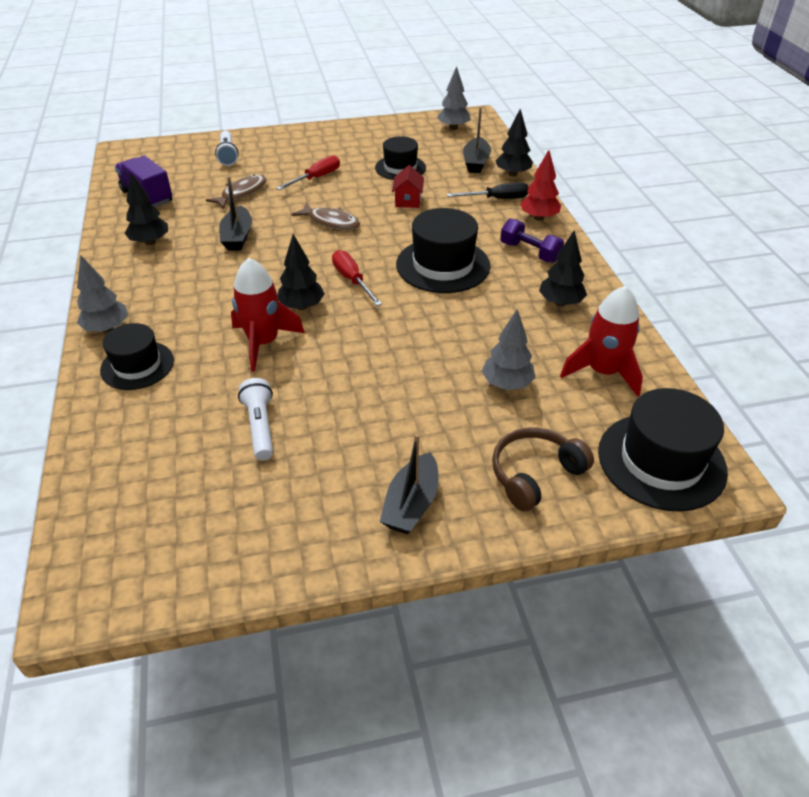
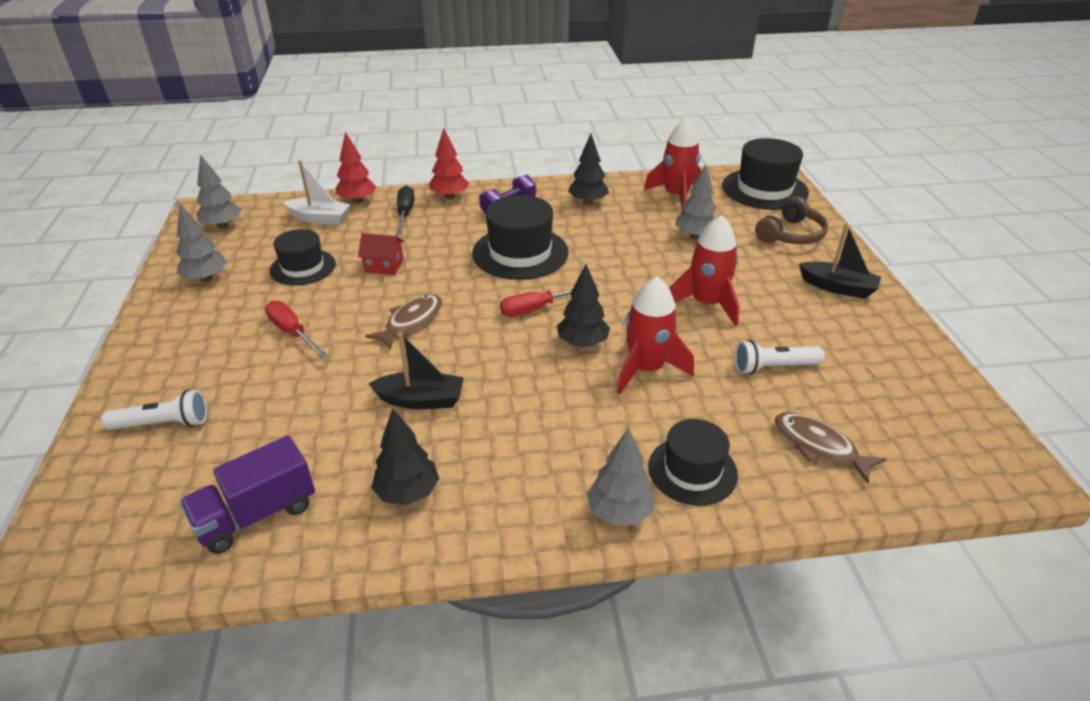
camera: 85 degrees left, 5 degrees down
brown fish [206,175,266,209] -> brown fish moved to [775,412,886,483]
black boat [463,107,491,173] -> white boat [284,160,350,225]
brown headphones [492,428,594,511] -> brown headphones turned 105 degrees counterclockwise [755,197,828,244]
black tree [496,109,533,177] -> red tree [336,132,376,203]
none -> grey tree [176,204,227,282]
none -> red rocket [669,215,740,326]

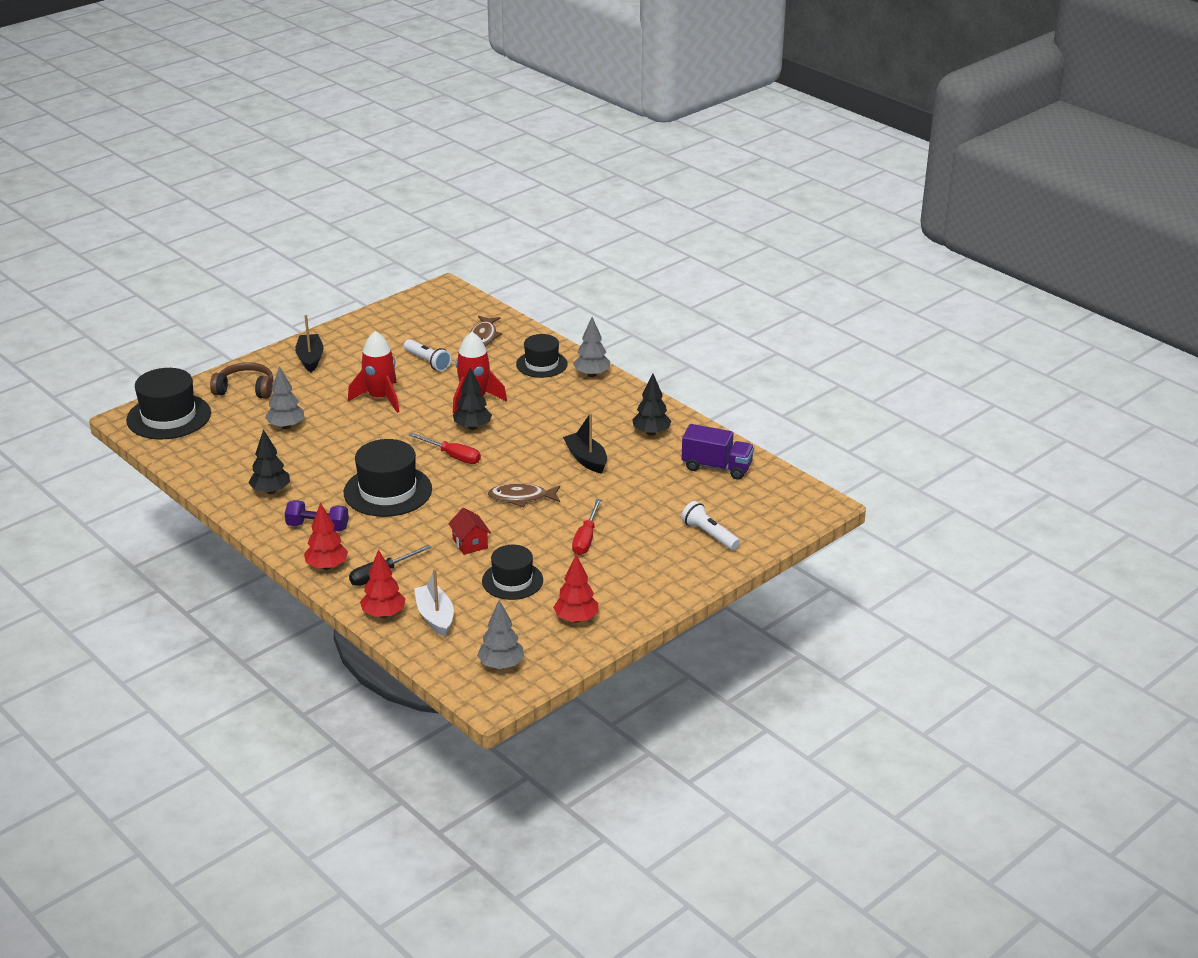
camera: 125 degrees left, 5 degrees down
grey tree [176,204,227,282] -> red tree [553,555,598,623]
red rocket [644,118,701,213] -> none

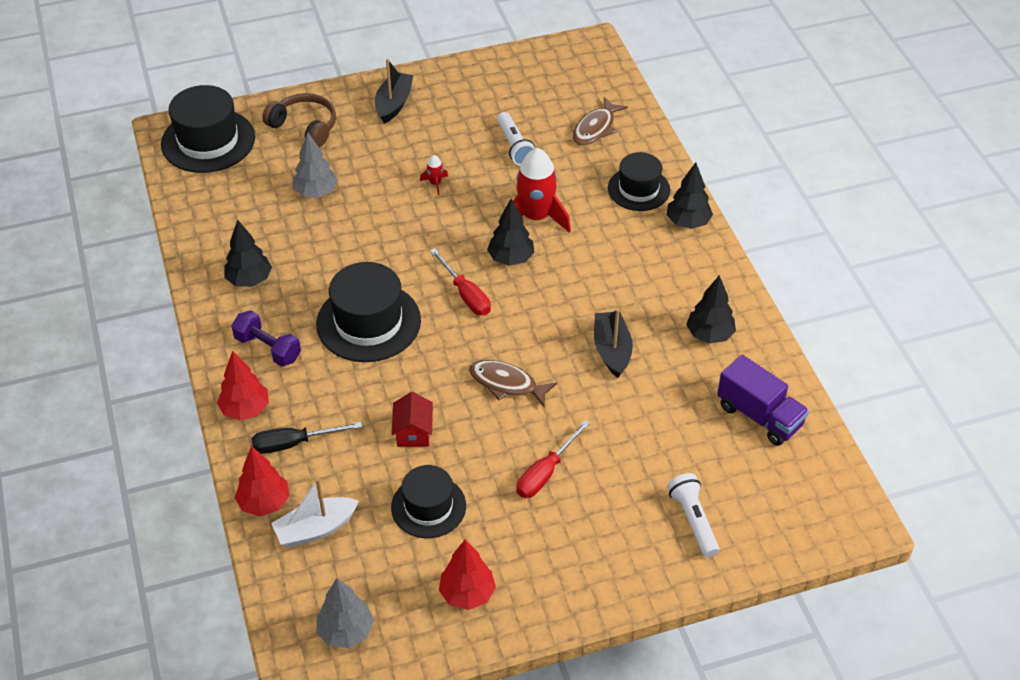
camera: 25 degrees right, 15 degrees up
red rocket [348,331,399,413] -> red rocket [420,155,448,195], size x0.43
white boat [414,569,454,636] -> white boat turned 120 degrees counterclockwise [271,478,359,547]
grey tree [573,317,610,377] -> black tree [667,162,713,229]

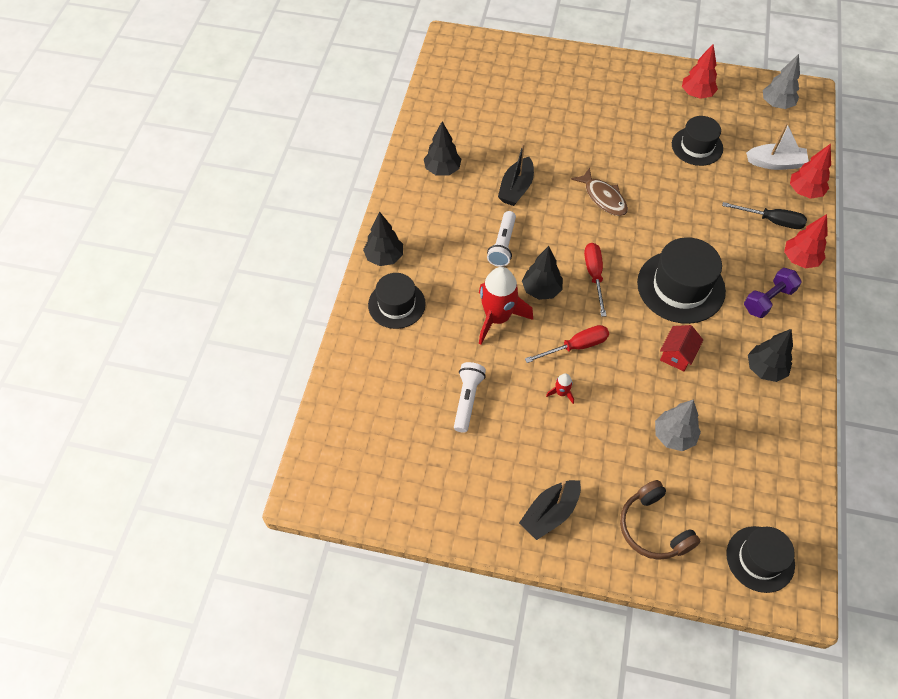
camera: 150 degrees left, 10 degrees up
black hat [161,85,255,173] -> black hat [726,526,795,593], size x0.65
purple dumbbell [231,310,301,367] -> purple dumbbell turned 75 degrees clockwise [744,268,802,318]
red house [392,392,433,447] -> red house moved to [660,325,703,371]
red screwdriver [516,420,590,498] -> red screwdriver moved to [525,325,609,363]
brown fish [572,97,628,146] -> none
white flashlight [667,473,719,558] -> white flashlight moved to [487,211,516,267]
purple truck [717,355,809,446] -> none

